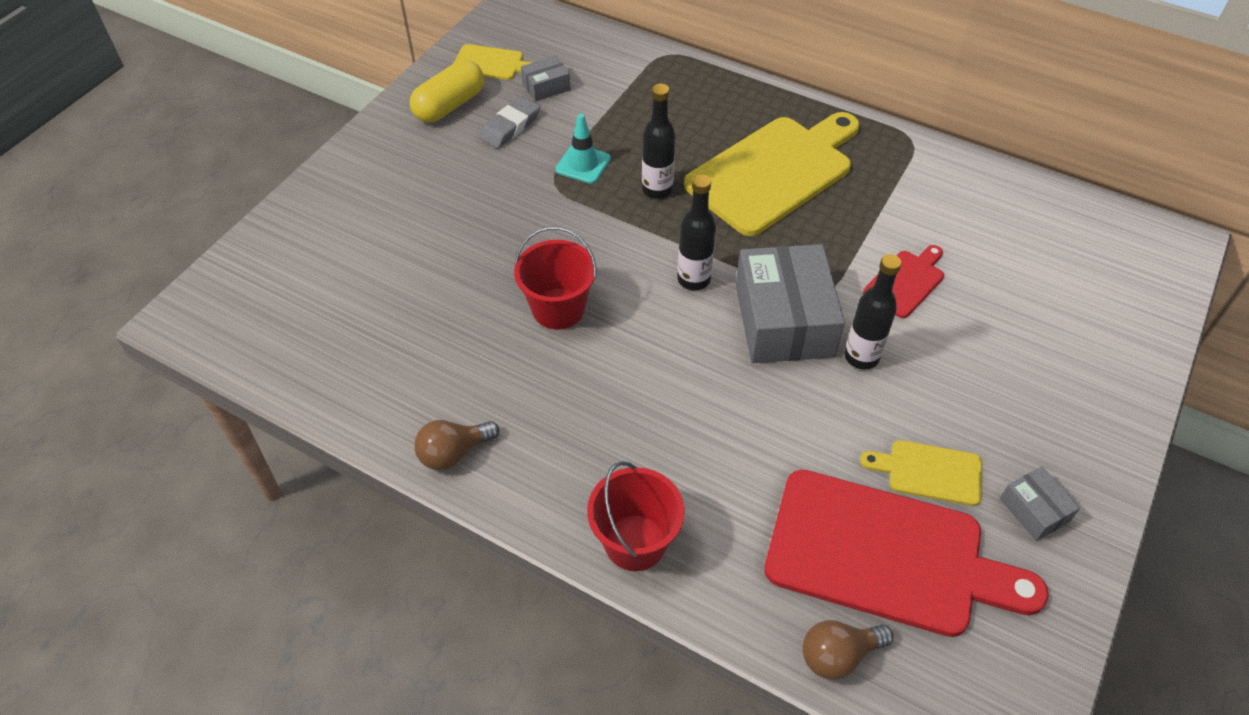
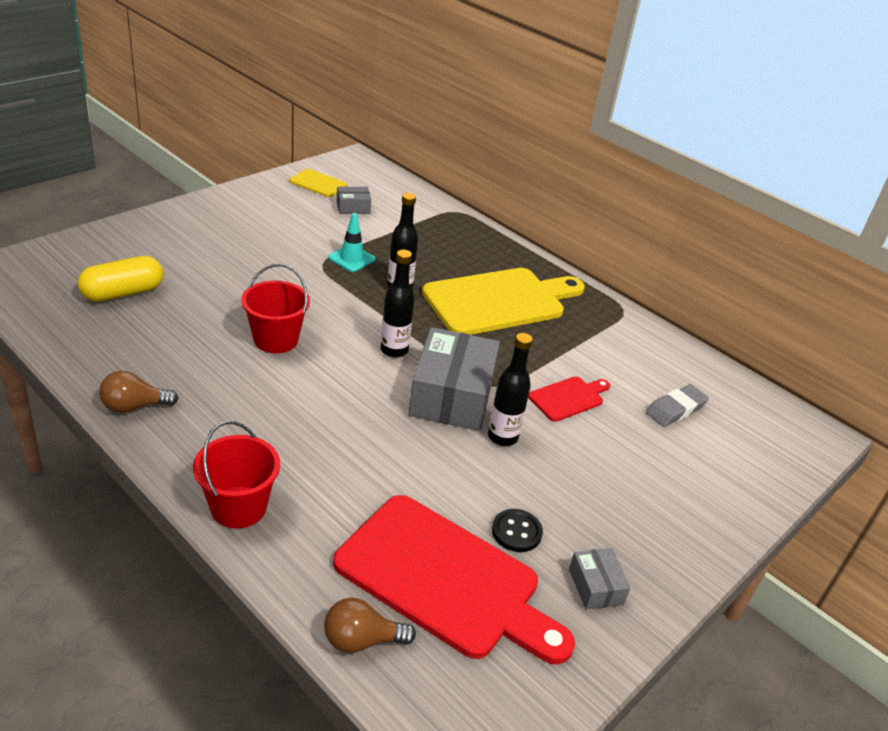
camera: 10 degrees right, 15 degrees down
yellow capsule [410,60,484,122] -> yellow capsule moved to [78,256,163,302]
grey eraser [479,97,540,149] -> grey eraser moved to [646,384,709,427]
yellow cutting board [860,440,982,506] -> black button [492,509,543,552]

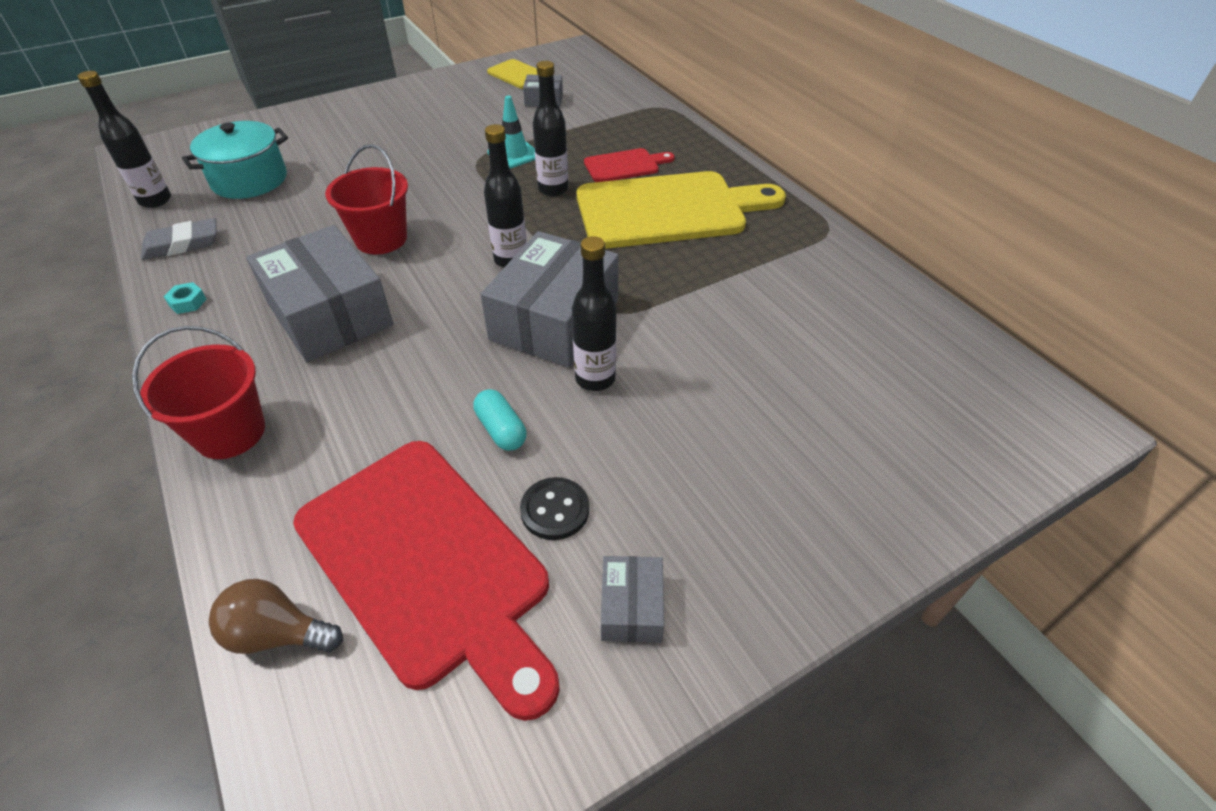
camera: 20 degrees right, 10 degrees up
yellow capsule [78,256,163,302] -> turquoise pot [182,121,288,199]
brown light bulb [99,371,179,413] -> turquoise nut [163,282,207,314]
red cutting board [528,376,610,422] -> red cutting board moved to [584,148,675,182]
grey eraser [646,384,709,427] -> grey eraser moved to [141,218,217,260]
none -> black bottle [78,71,171,208]
none -> grey box [246,225,393,362]
none -> turquoise capsule [473,389,527,451]

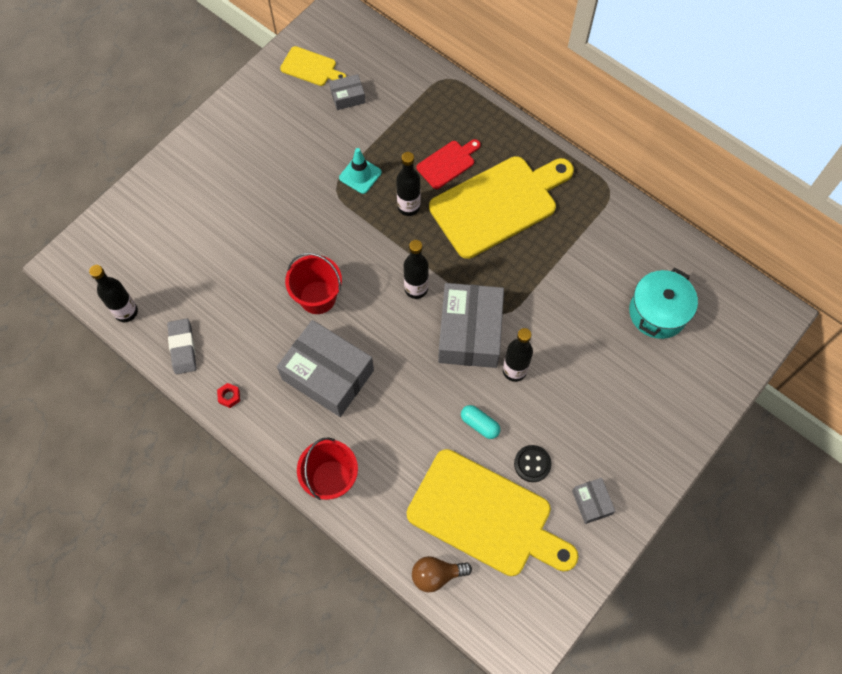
camera: 20 degrees left, 20 degrees up
grey eraser [141,218,217,260] -> grey eraser turned 60 degrees counterclockwise [167,319,196,374]
turquoise nut [163,282,207,314] -> red nut [217,383,240,408]
turquoise pot [182,121,288,199] -> turquoise pot moved to [629,268,698,339]
red cutting board [293,441,560,721] -> yellow cutting board [407,449,579,576]

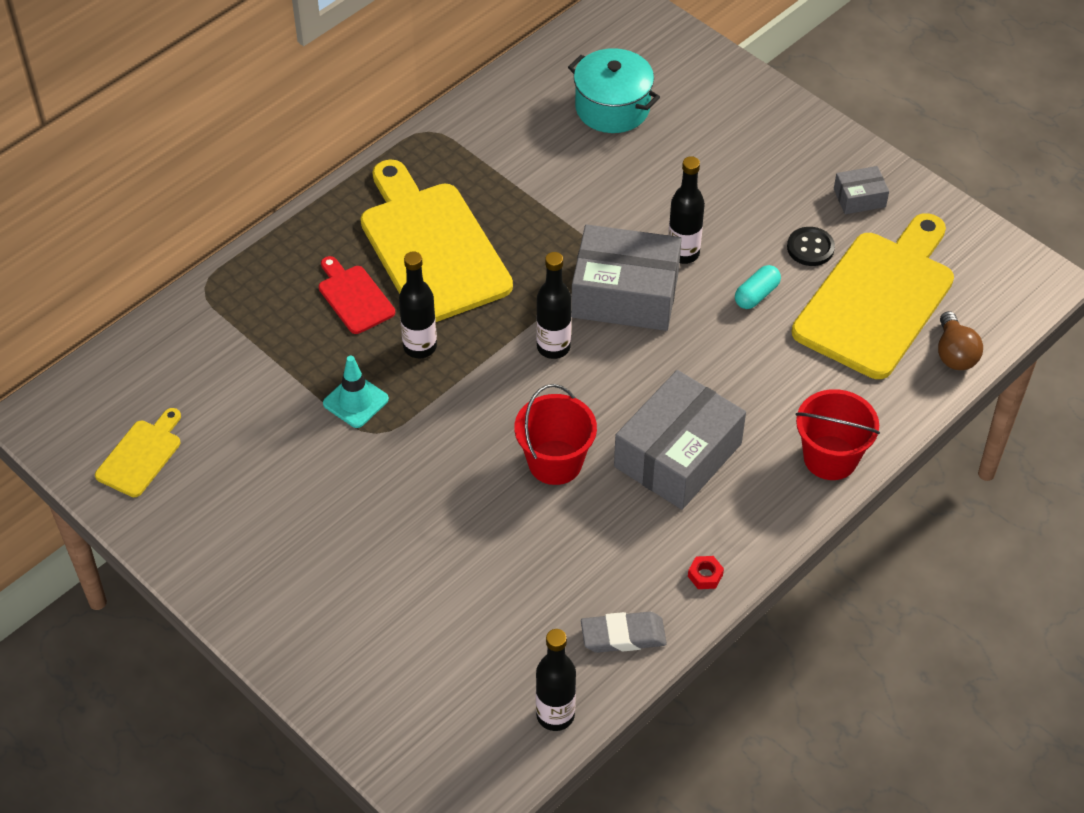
camera: 85 degrees left, 15 degrees down
grey box [329,74,365,110] -> none

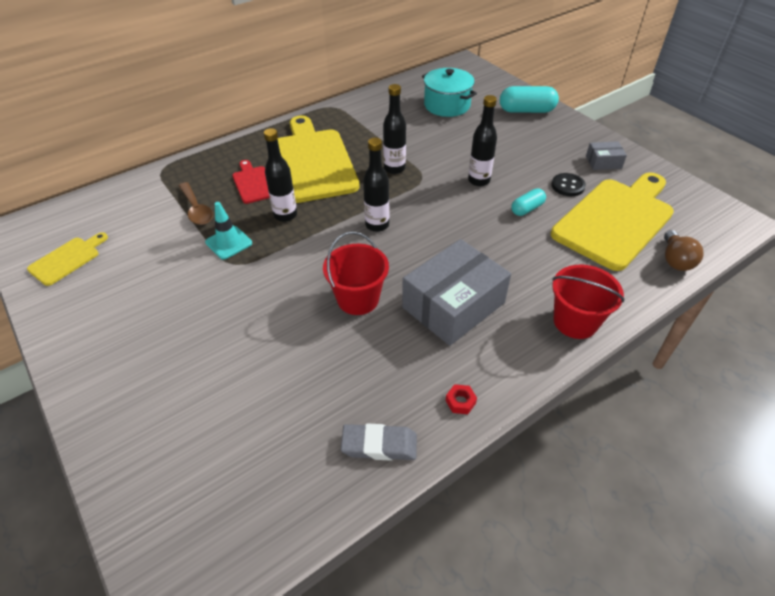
camera: 10 degrees right, 5 degrees down
black bottle [536,629,576,731] -> black bottle moved to [383,84,406,174]
grey box [571,224,682,331] -> none
none -> brown spoon [179,182,213,225]
none -> turquoise capsule [500,86,559,113]

